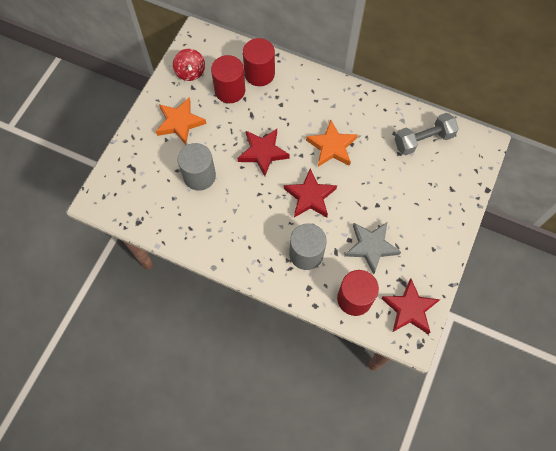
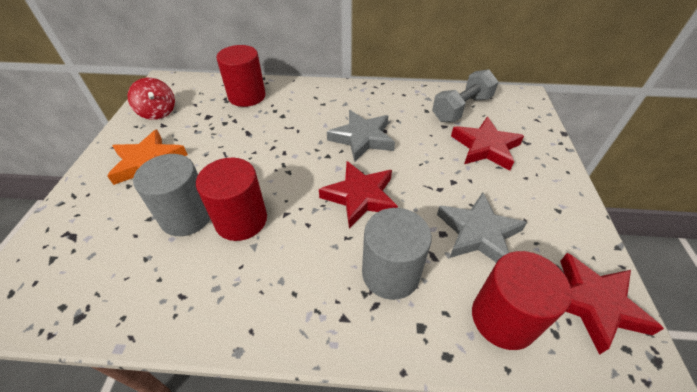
camera: 20 degrees left, 20 degrees down
red cylinder [211,55,245,103] -> red cylinder moved to [196,158,267,241]
red star [237,129,290,176] -> red star moved to [451,117,524,170]
orange star [306,120,358,167] -> grey star [327,110,395,162]

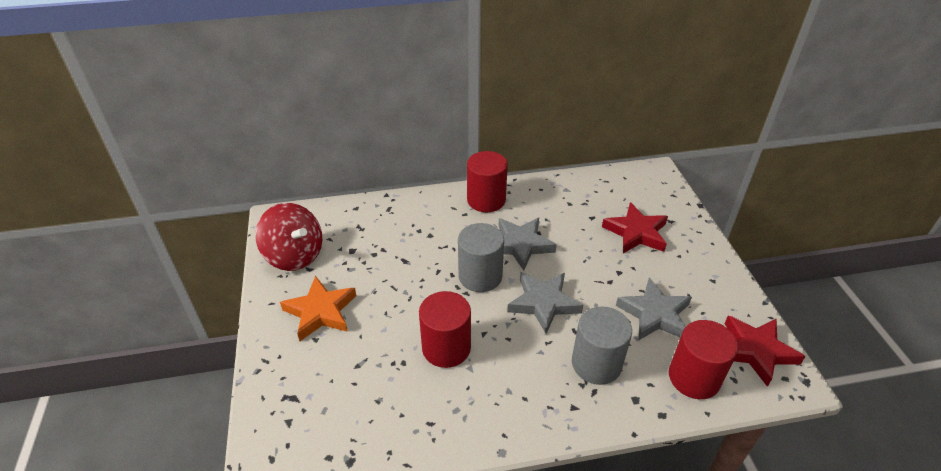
camera: 15 degrees left, 5 degrees down
red spinning top [127,78,175,120] -> red spinning top [255,203,322,271], size x1.51
grey cylinder [133,154,210,236] -> grey cylinder moved to [458,223,504,292]
red cylinder [216,45,266,107] -> red cylinder moved to [467,151,508,212]
red star [319,161,398,229] -> grey star [507,272,583,334]
grey dumbbell [432,69,498,122] -> none

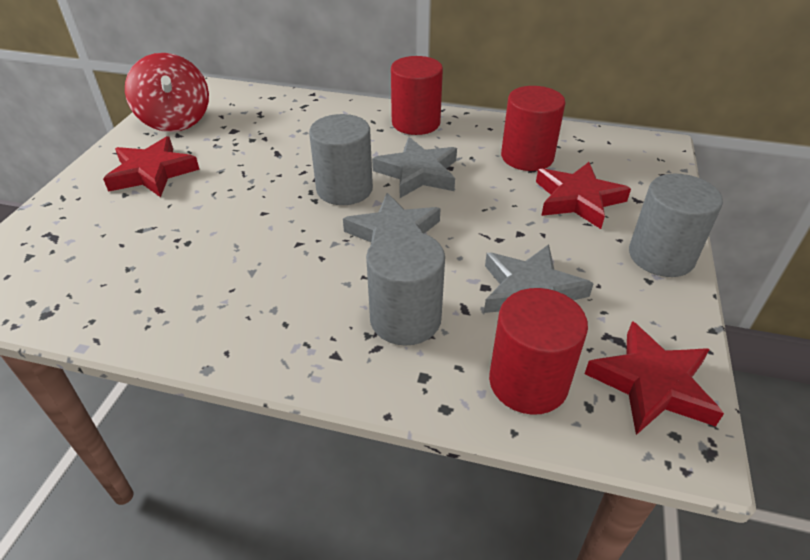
camera: 25 degrees right, 0 degrees up
orange star [280,276,356,341] -> red star [103,136,200,197]
red cylinder [419,291,471,368] -> red cylinder moved to [501,86,565,171]
none -> grey cylinder [629,174,723,277]

